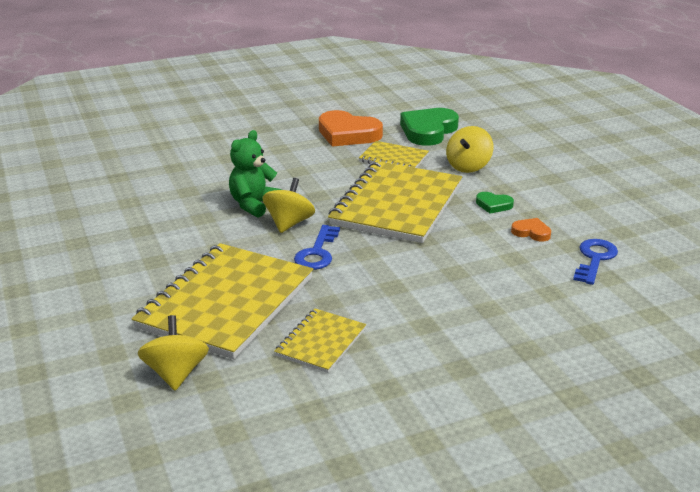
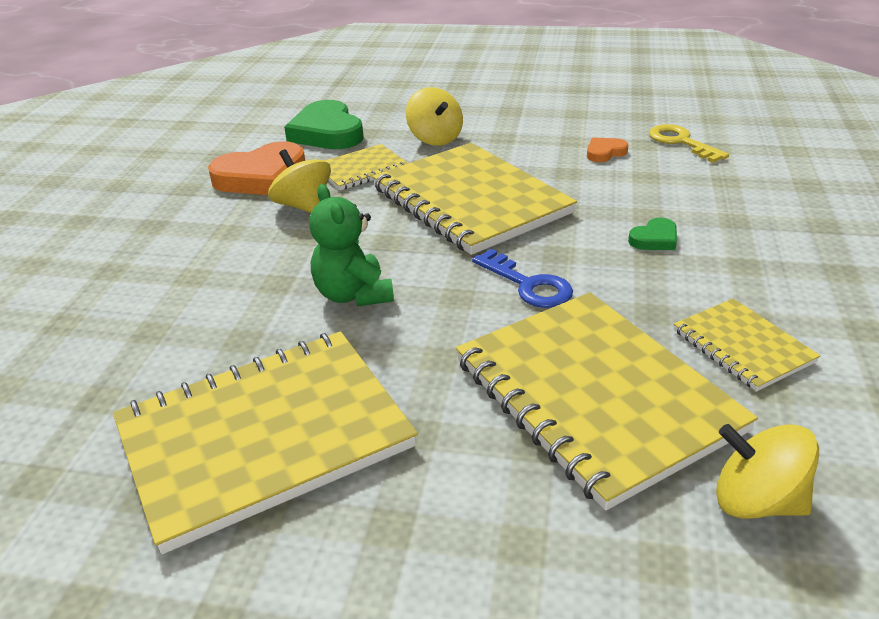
camera: 55 degrees left, 5 degrees up
yellow spinning top [263,178,315,233] -> yellow spinning top moved to [268,149,331,213]
green heart [476,192,514,214] -> green heart moved to [628,218,677,250]
blue key [573,239,618,285] -> yellow key [649,124,729,163]
none -> yellow notebook [113,331,418,554]

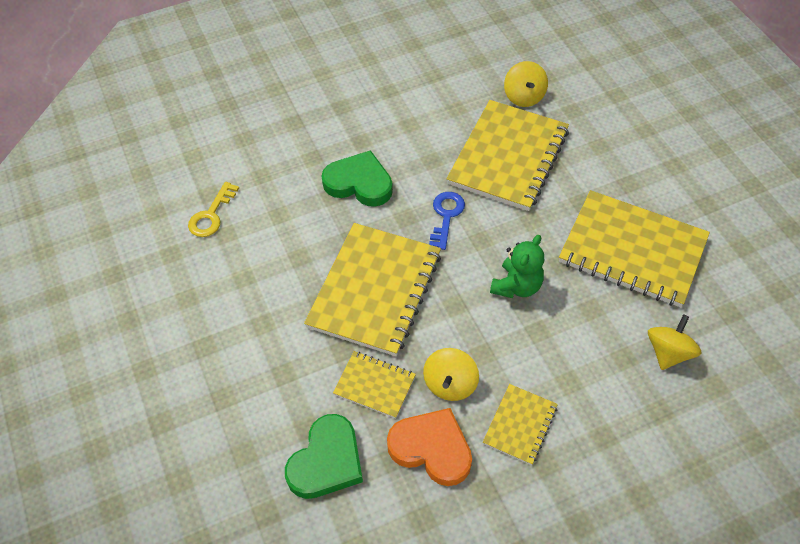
camera: 125 degrees left, 20 degrees up
yellow spinning top [406,87,463,146] -> yellow spinning top moved to [648,314,702,370]
orange heart [587,138,629,162] -> none
green heart [628,218,677,250] -> green heart [322,150,393,207], size x2.09
yellow notebook [674,298,820,391] -> yellow notebook moved to [483,384,558,465]

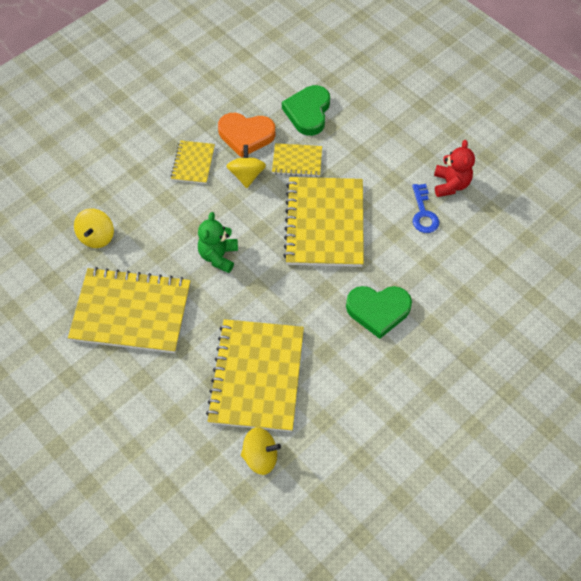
camera: 160 degrees right, 5 degrees up
yellow key [188,182,239,237] -> none
blue key [429,192,465,250] -> blue key moved to [412,184,439,233]
yellow spinning top [504,61,548,107] -> yellow spinning top turned 120 degrees clockwise [241,427,281,475]
none -> red teddy bear [434,140,475,197]

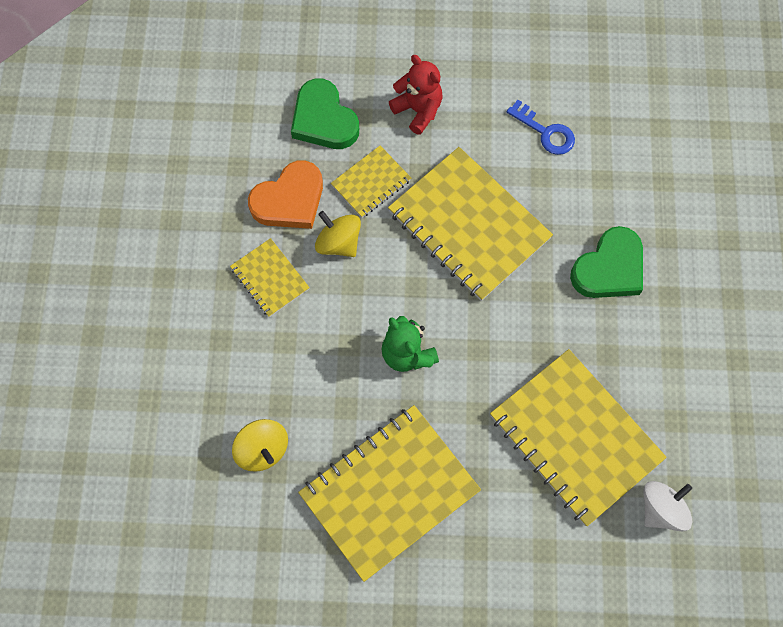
camera: 45 degrees left, 10 degrees up
yellow spinning top [241,427,281,475] -> white spinning top [644,481,692,532]
red teddy bear [434,140,475,197] -> red teddy bear moved to [389,55,442,135]

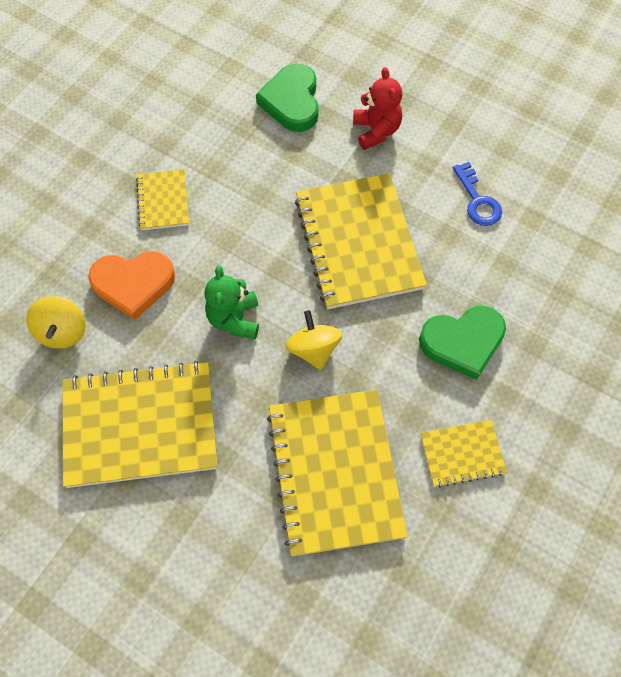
camera: 30 degrees right, 5 degrees down
orange heart [248,160,323,229] -> orange heart moved to [88,251,175,320]
yellow spinning top [315,211,361,257] -> yellow spinning top moved to [285,310,342,370]
yellow notebook [331,145,411,218] -> yellow notebook moved to [420,420,507,488]
white spinning top [644,481,692,532] -> none

